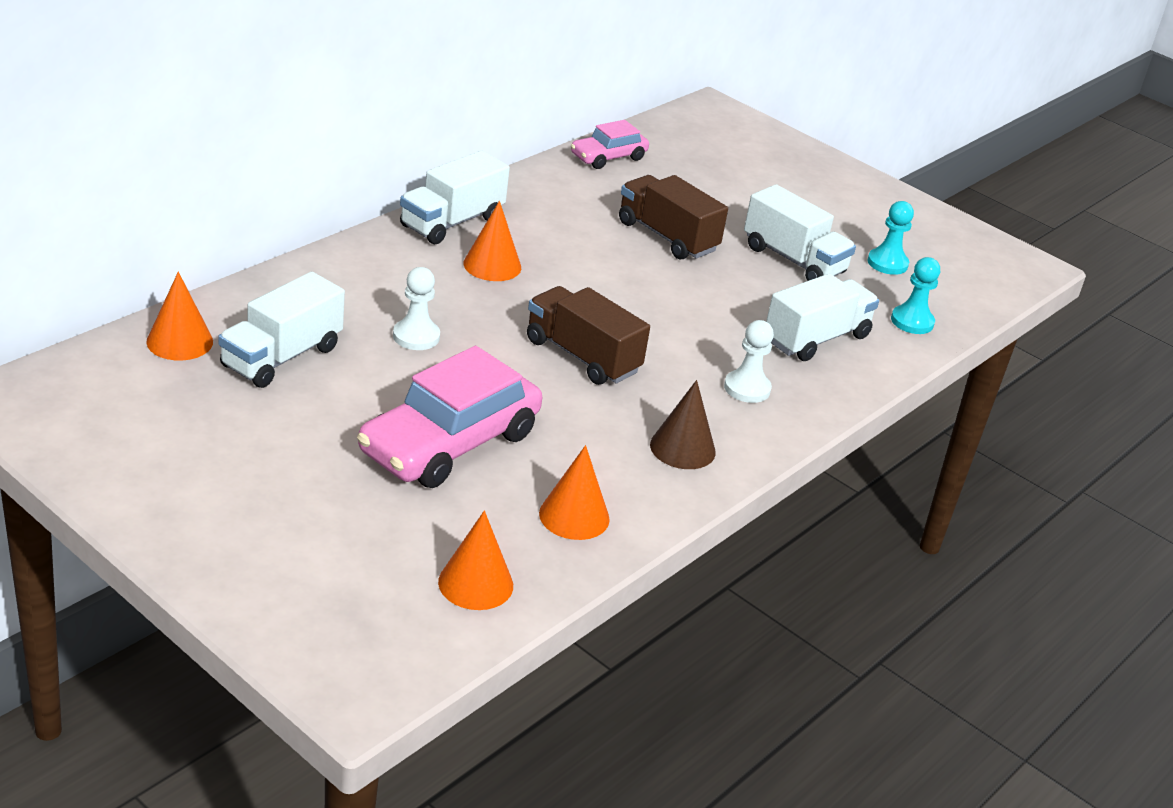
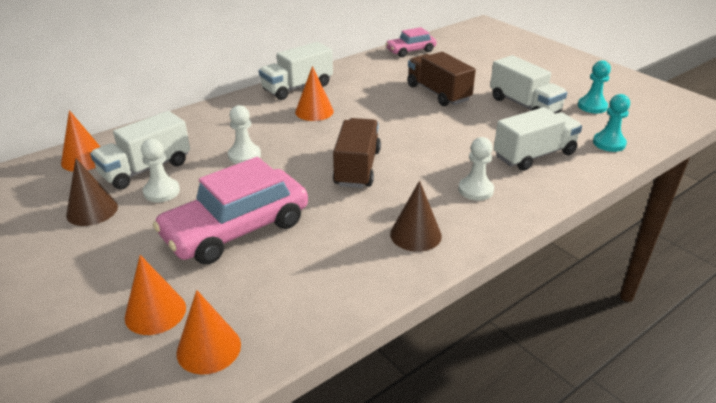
camera: 15 degrees right, 0 degrees up
brown truck [527,286,650,385] -> brown truck turned 45 degrees clockwise [333,118,381,188]
orange cone [539,445,610,540] -> orange cone moved to [124,255,186,335]
none -> brown cone [66,158,118,226]
none -> white pawn [141,139,180,202]

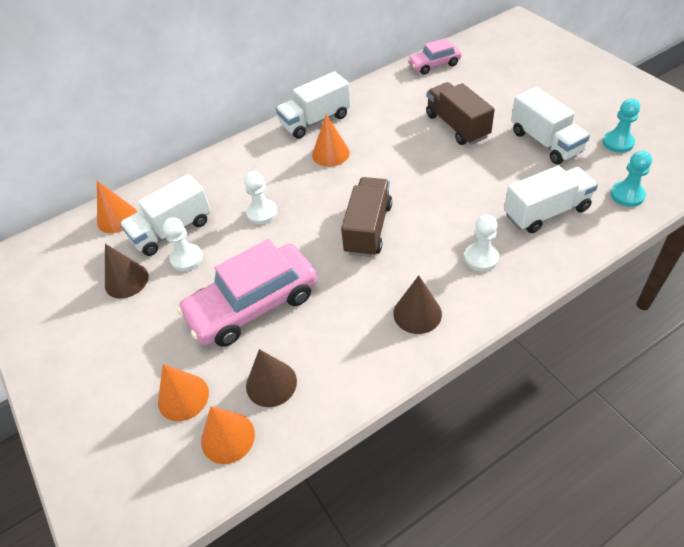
camera: 10 degrees right, 15 degrees up
none -> brown cone [246,349,297,407]

